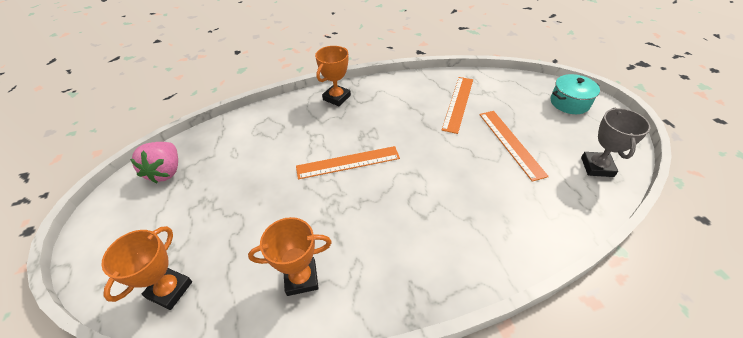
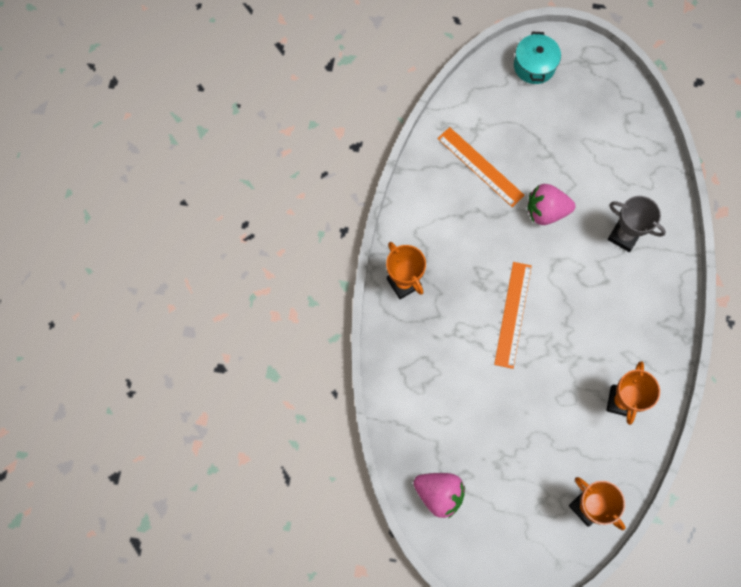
camera: 65 degrees left, 25 degrees up
orange ruler [479,111,549,182] -> none
grey trophy [581,108,650,177] -> grey trophy moved to [608,196,666,252]
none -> pink strawberry [527,184,575,225]

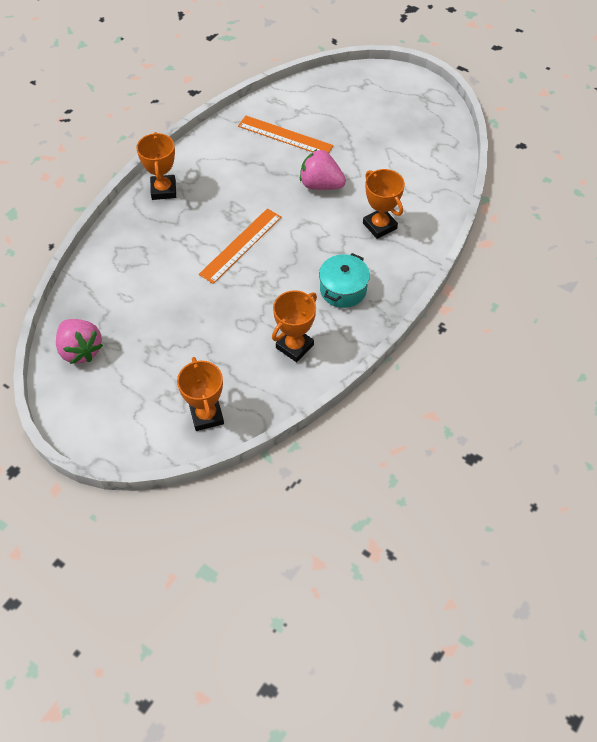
camera: 25 degrees right, 15 degrees down
orange ruler [437,127,525,207] -> orange ruler turned 45 degrees counterclockwise [238,116,333,153]
turquoise pot [514,32,561,84] -> turquoise pot moved to [319,253,370,308]
grey trophy [608,196,666,252] -> orange trophy [363,169,405,239]

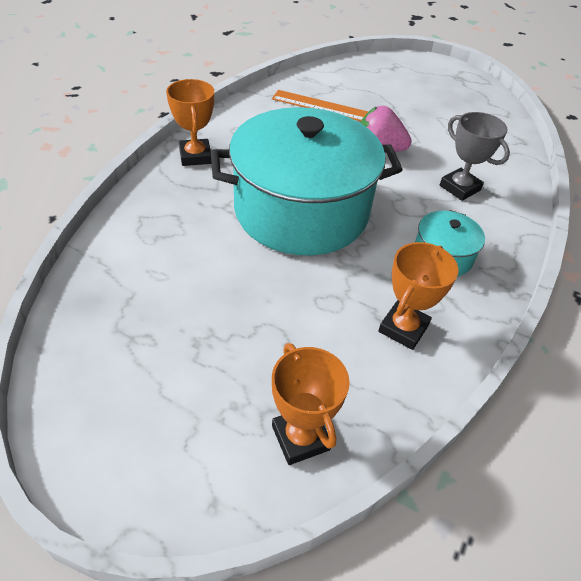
camera: 10 degrees left, 10 degrees down
pink strawberry [56,319,103,364] -> none
orange ruler [199,208,282,284] -> turquoise pot [211,107,403,255]
orange trophy [363,169,405,239] -> grey trophy [440,112,510,201]

